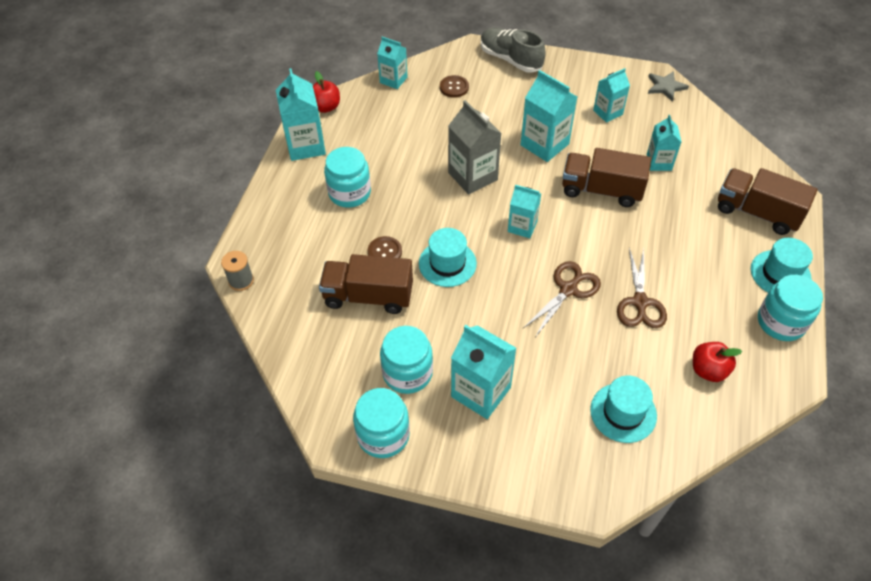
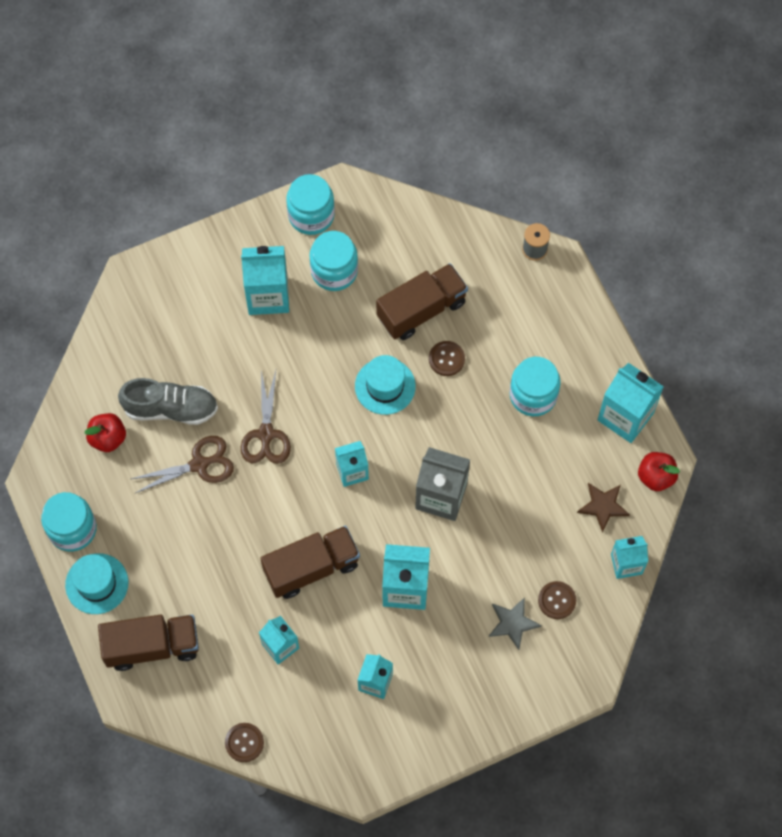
camera: 140 degrees right, 15 degrees up
grey shoe [481,28,546,73] -> grey shoe moved to [118,378,218,425]
turquoise hat [590,376,657,443] -> none
brown scissors [617,248,667,328] -> brown scissors turned 105 degrees clockwise [131,436,234,494]
grey star [648,71,689,102] -> grey star moved to [489,597,541,650]
none -> brown button [225,723,264,762]
none -> brown star [577,483,630,533]

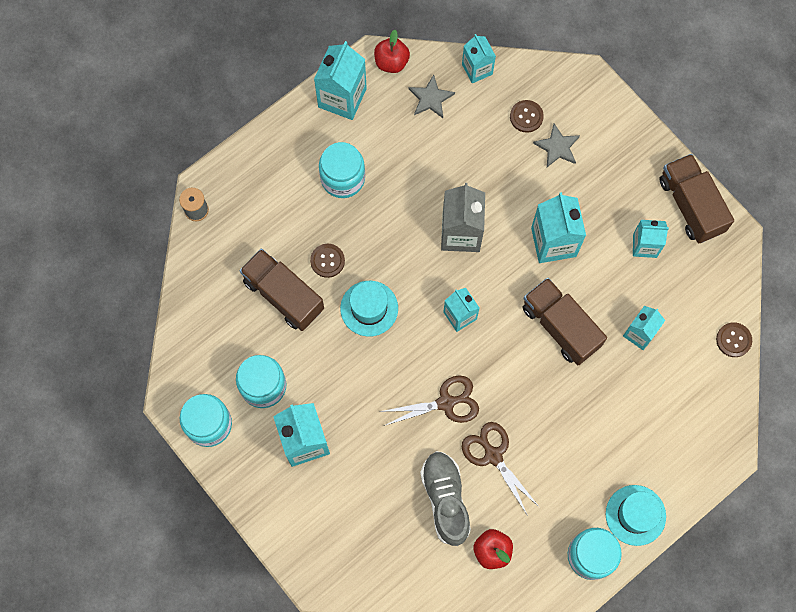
camera: 105 degrees left, 5 degrees up
brown truck [98,615,199,671] -> brown truck moved to [659,154,734,243]
brown star [577,483,630,533] -> grey star [409,75,455,118]

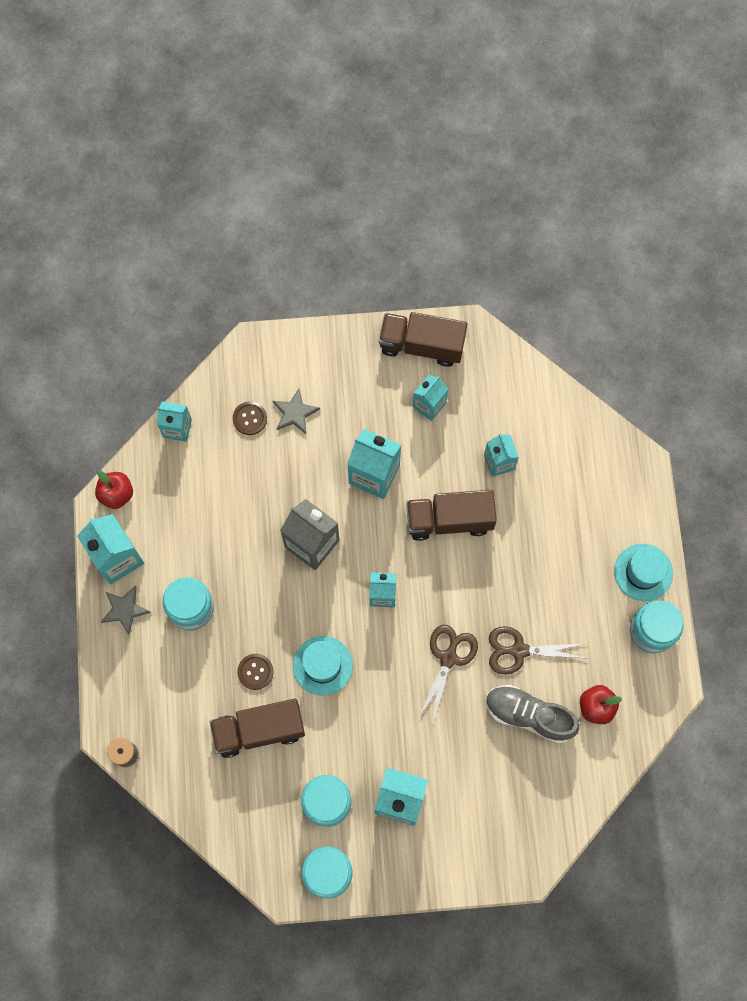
camera: 55 degrees left, 0 degrees up
grey star [409,75,455,118] -> grey star moved to [101,586,151,635]
brown button [716,322,752,357] -> none

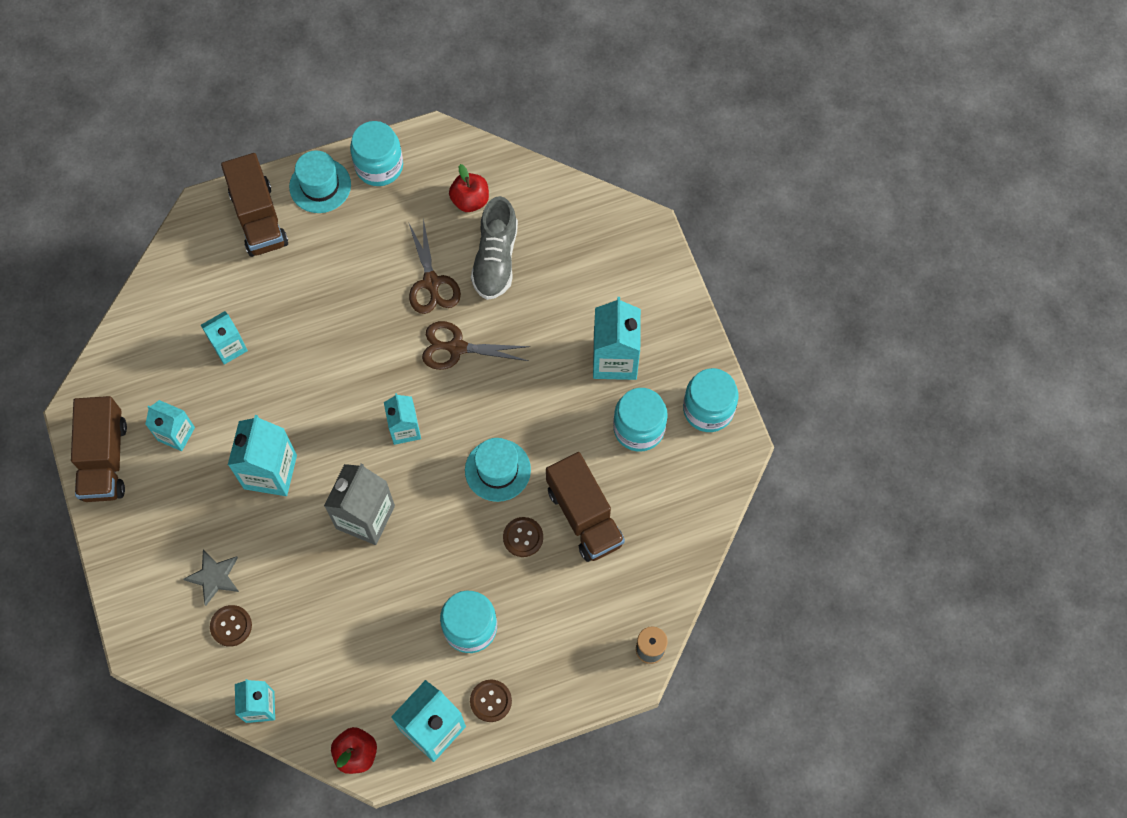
camera: 105 degrees left, 5 degrees down
grey star [101,586,151,635] -> brown button [470,680,512,722]
brown truck [406,490,497,541] -> brown truck moved to [221,153,288,257]

